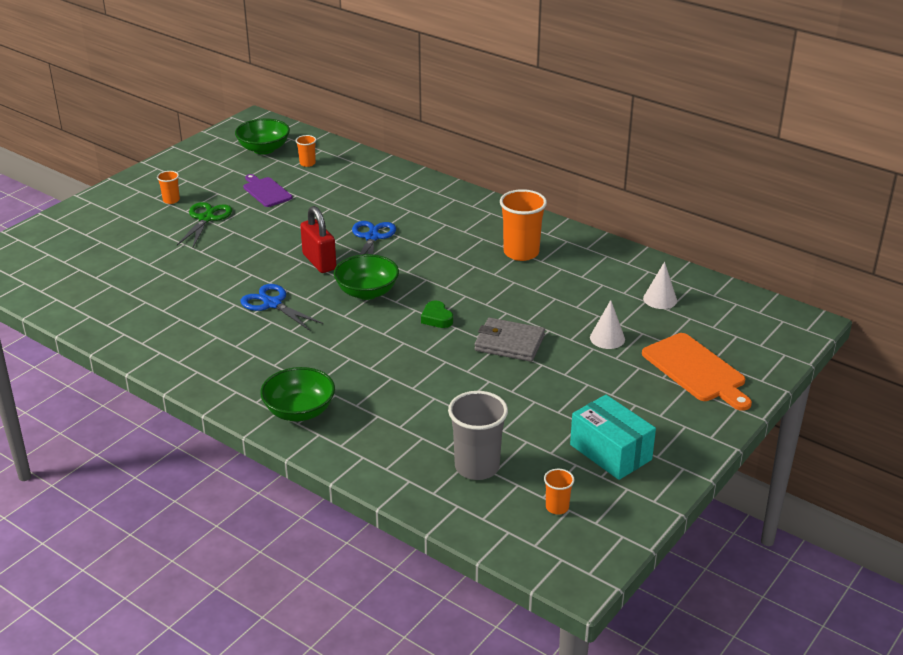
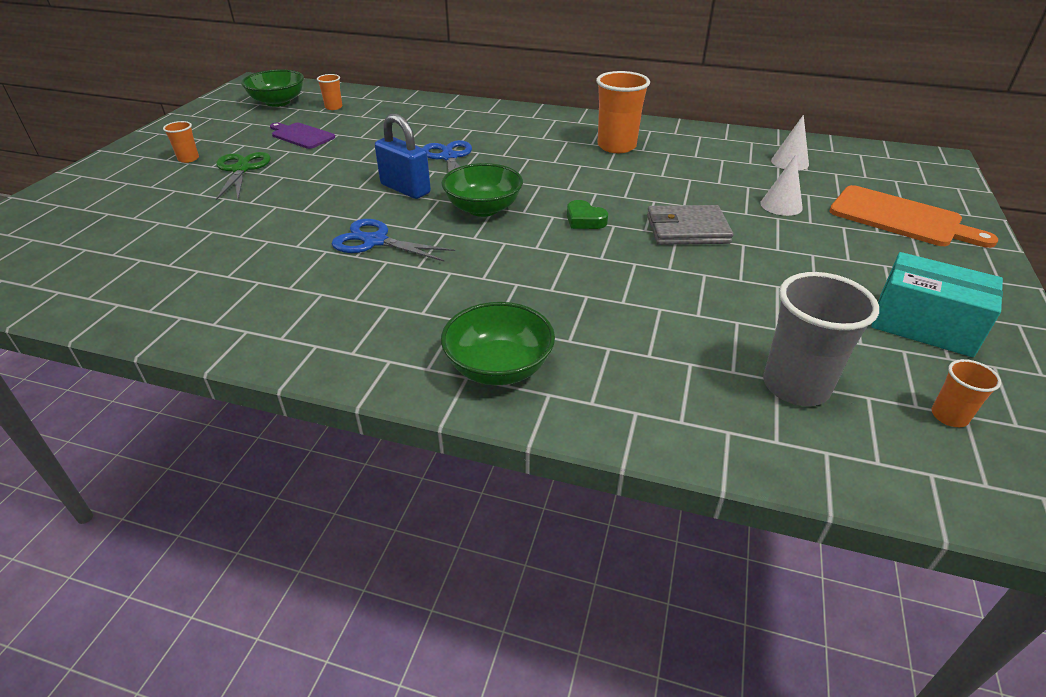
camera: 20 degrees left, 5 degrees up
red padlock [300,206,336,273] -> blue padlock [375,113,431,199]

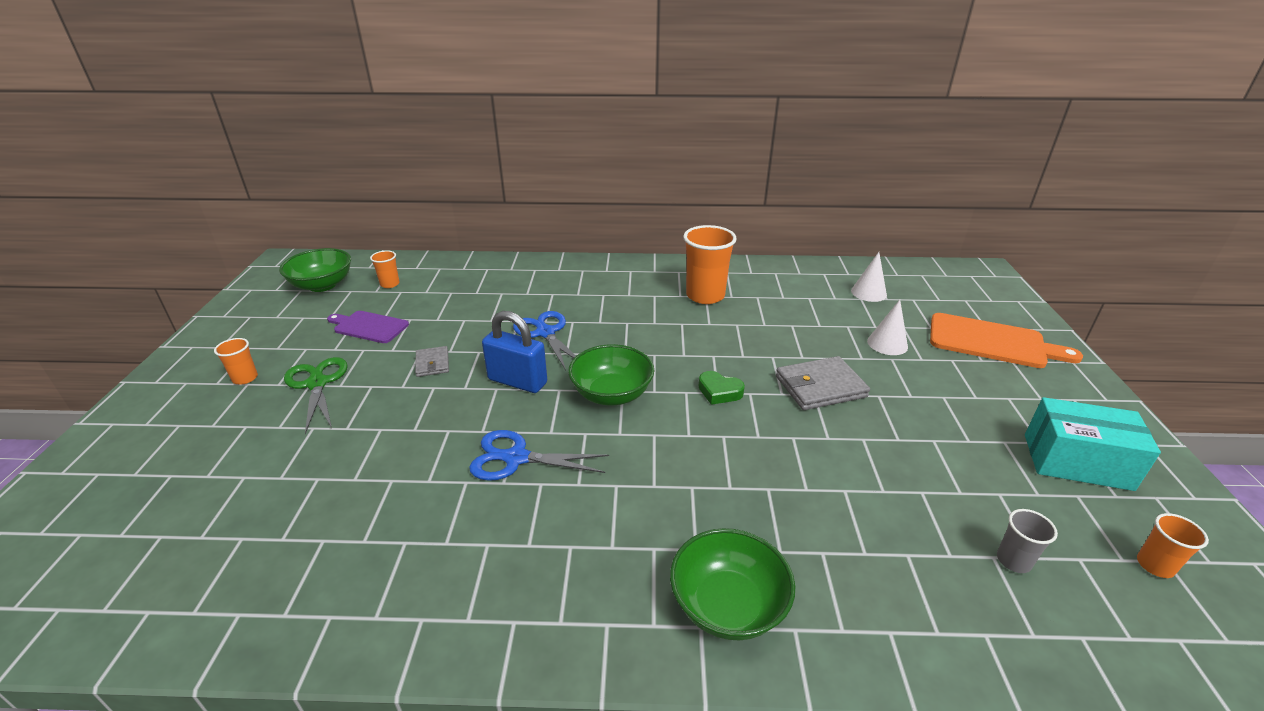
camera: 15 degrees left, 5 degrees down
grey cup [763,272,879,406] -> grey cup [997,509,1058,573], size x0.50
none -> grey wallet [415,346,449,377]

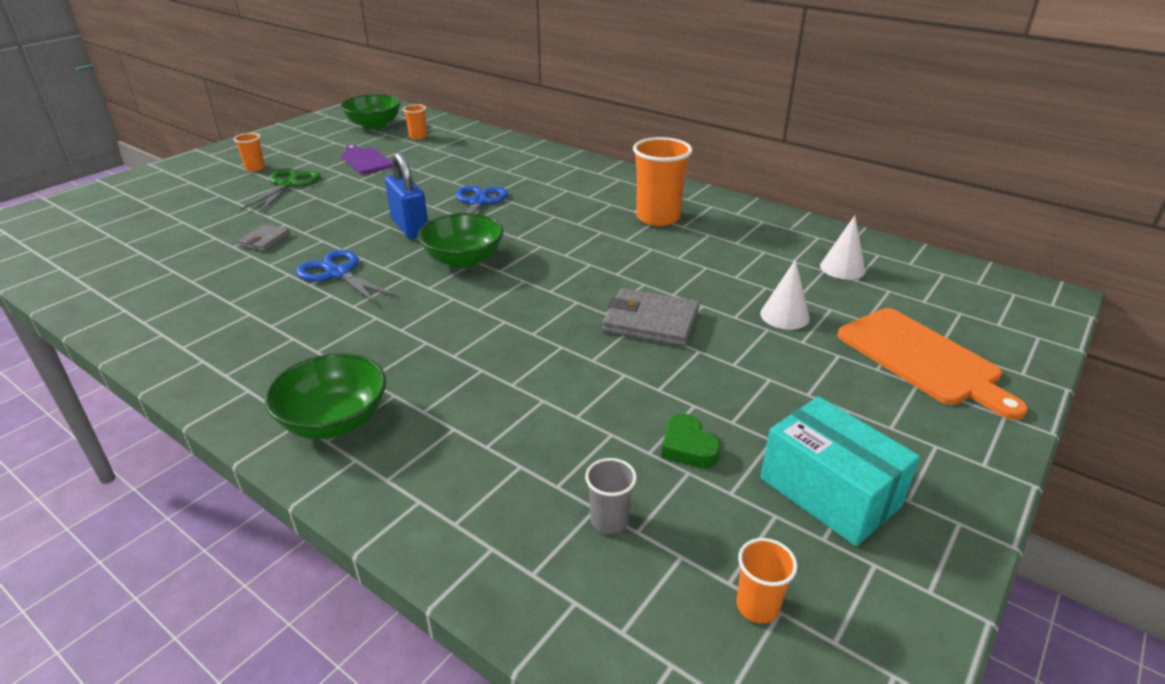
camera: 35 degrees right, 0 degrees up
grey wallet [415,346,449,377] -> grey wallet moved to [238,224,290,251]
green heart [699,371,745,405] -> green heart moved to [661,414,720,468]

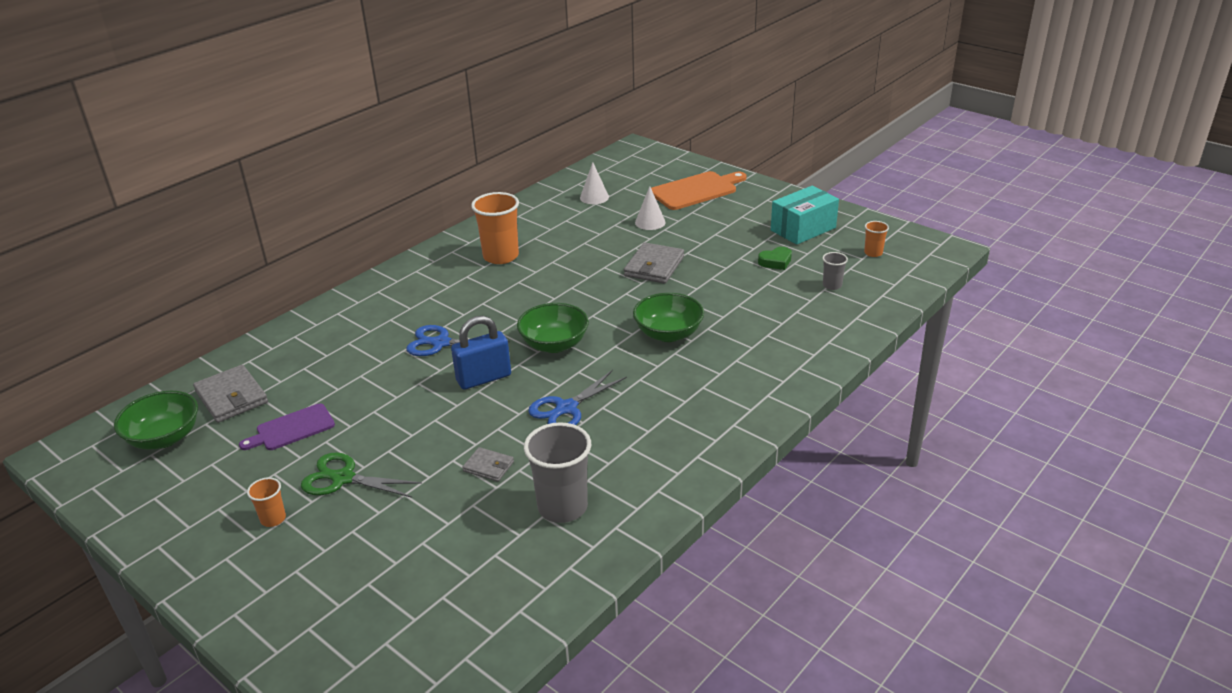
camera: 85 degrees left, 0 degrees up
green bowl [265,353,386,439] -> green bowl moved to [633,293,704,342]
orange cup [403,104,427,140] -> grey wallet [193,365,268,423]
none -> grey cup [524,422,591,523]

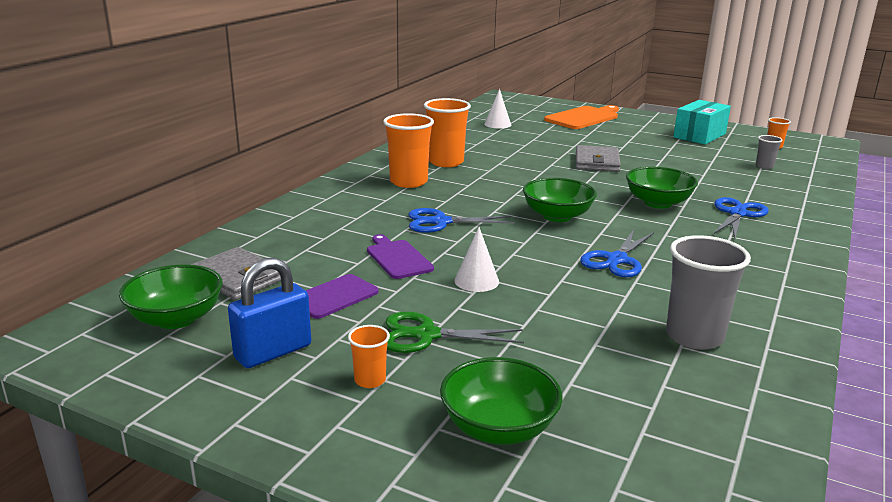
camera: 15 degrees left, 10 degrees down
blue padlock [451,316,511,390] -> blue padlock moved to [228,258,311,368]
grey wallet [462,447,514,482] -> none
white cone [635,186,666,230] -> white cone moved to [454,227,499,292]
green heart [758,247,792,270] -> none
none -> purple cutting board [367,234,434,279]
none -> orange cup [383,113,434,188]
none -> green bowl [440,357,563,445]
none -> blue scissors [714,197,769,238]

